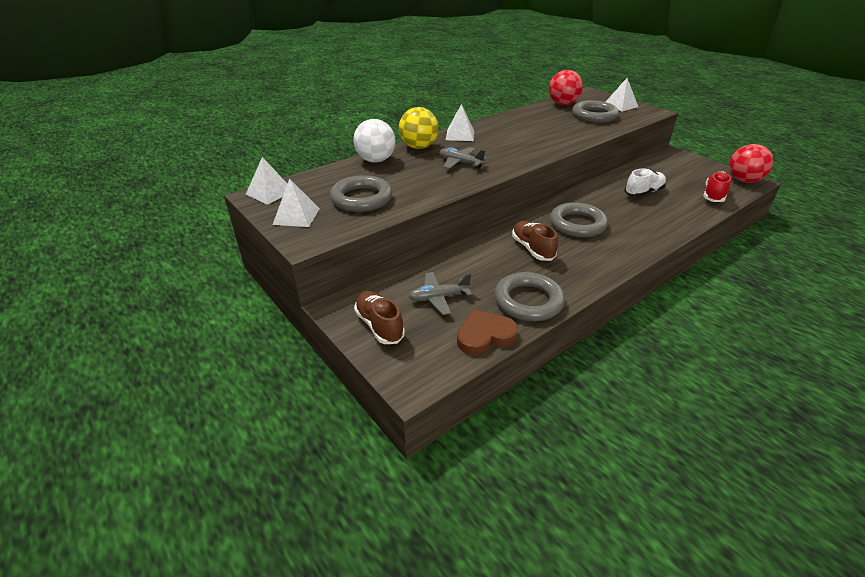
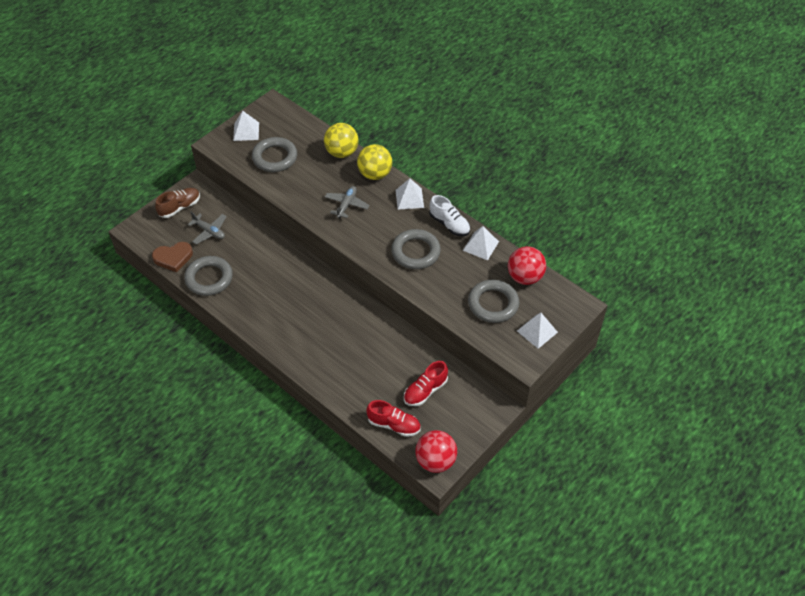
camera: 80 degrees right, 15 degrees up
white pyramid [246,157,287,205] -> white pyramid moved to [463,226,499,260]
white ball [353,119,396,163] -> yellow ball [324,123,359,158]
grey plane [409,272,472,315] -> grey plane turned 150 degrees clockwise [188,212,227,244]
brown heart [457,310,518,355] -> brown heart turned 105 degrees clockwise [152,242,193,272]
brown shoe [512,221,558,261] -> none
grey ring [550,202,608,238] -> grey ring moved to [391,229,441,269]
white shoe [624,169,666,197] -> white shoe moved to [429,195,470,236]
none -> red shoe [404,361,448,406]

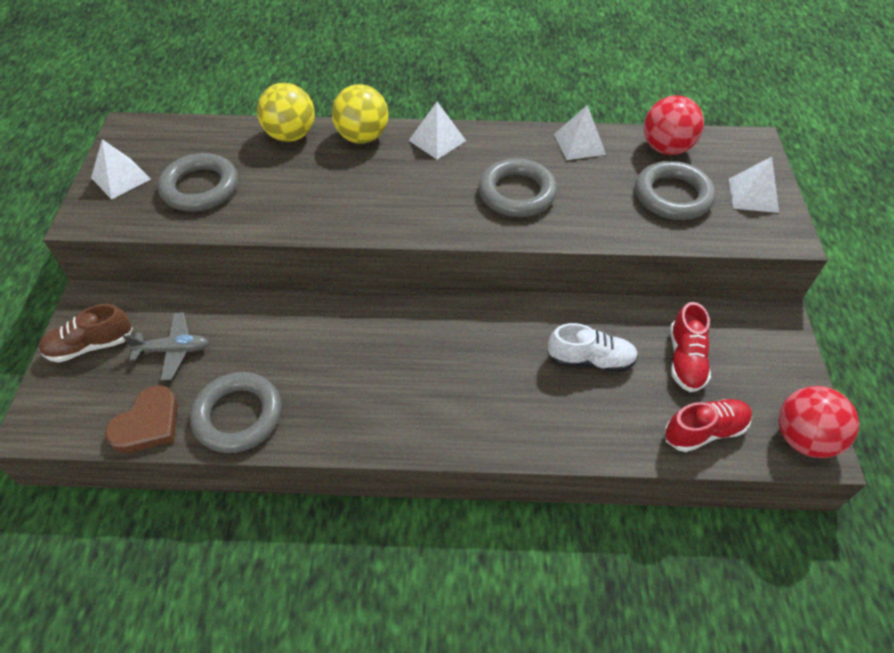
camera: 40 degrees left, 0 degrees up
brown shoe [155,188,200,218] -> brown shoe turned 120 degrees counterclockwise [38,304,133,363]
grey plane [325,186,370,218] -> none
white shoe [429,195,470,236] -> white shoe moved to [547,323,638,372]

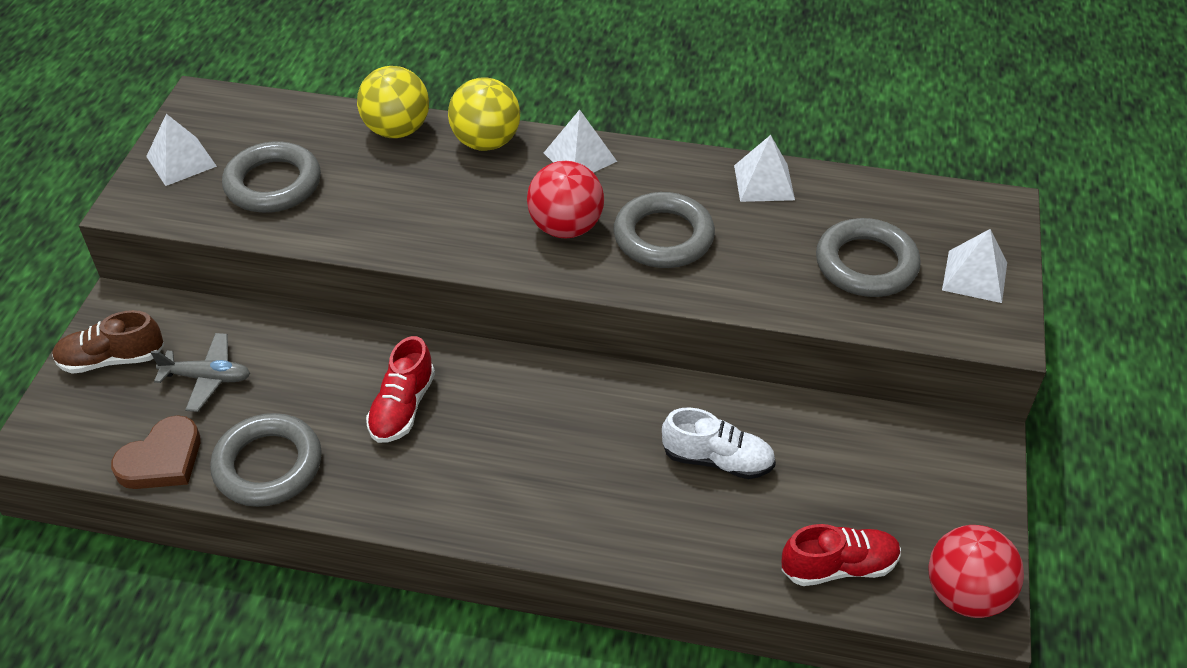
camera: 10 degrees right, 5 degrees down
red ball [644,96,704,155] -> red ball moved to [527,161,604,238]
red shoe [670,302,711,392] -> red shoe moved to [366,336,435,443]

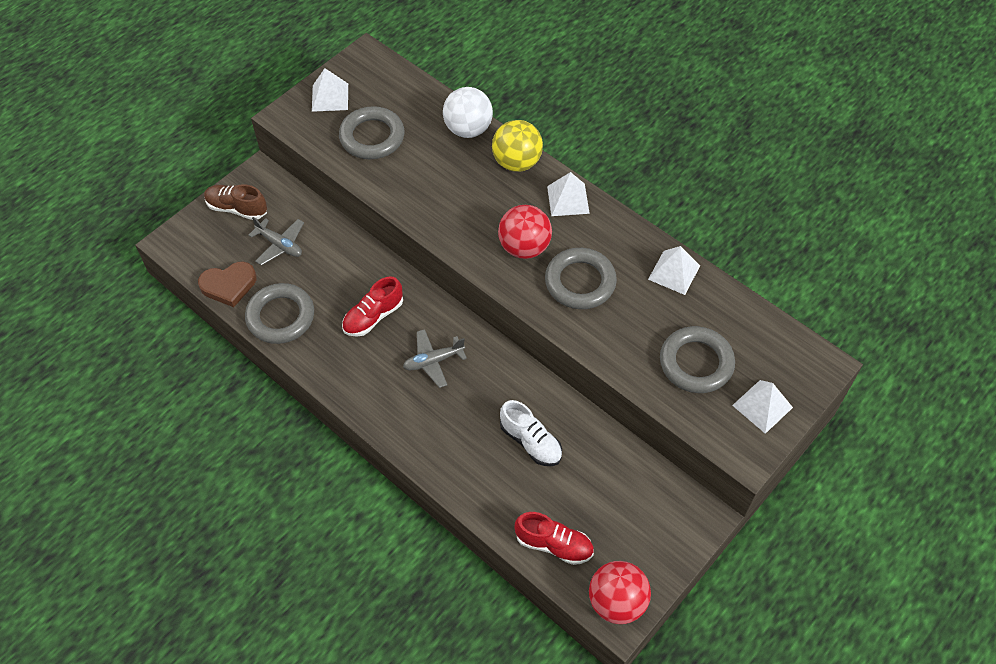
camera: 30 degrees right, 10 degrees up
yellow ball [357,66,429,138] -> white ball [443,87,493,138]
none -> grey plane [403,329,467,388]

